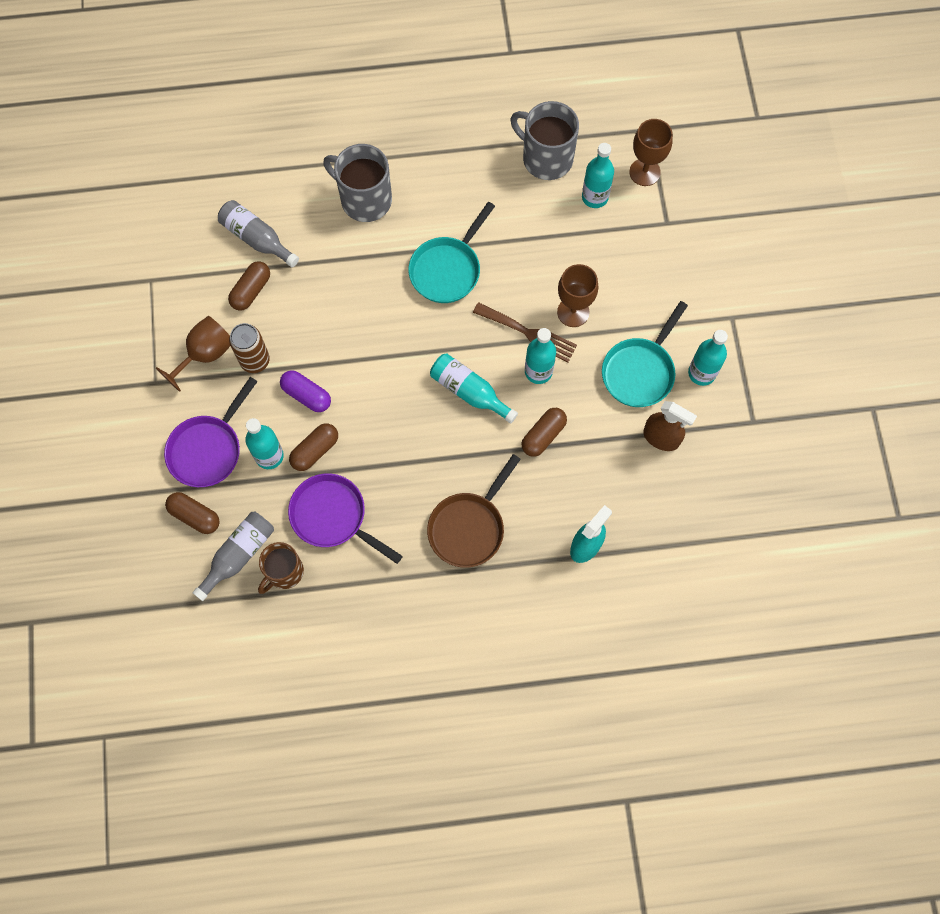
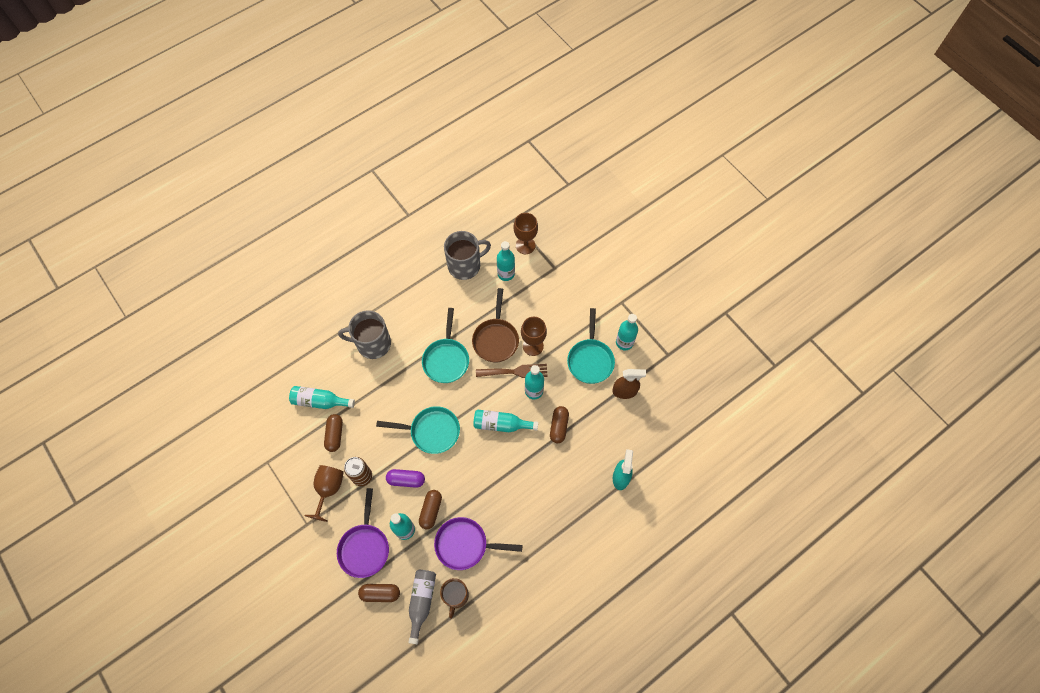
camera: 30 degrees left, 5 degrees down
grey bottle [218,200,299,267] -> turquoise bottle [289,386,355,409]
brown pan [427,454,521,568] -> brown pan moved to [472,288,519,362]
grey mug [511,101,579,180] -> grey mug turned 150 degrees clockwise [444,231,491,280]
none -> turquoise pan [376,406,460,454]

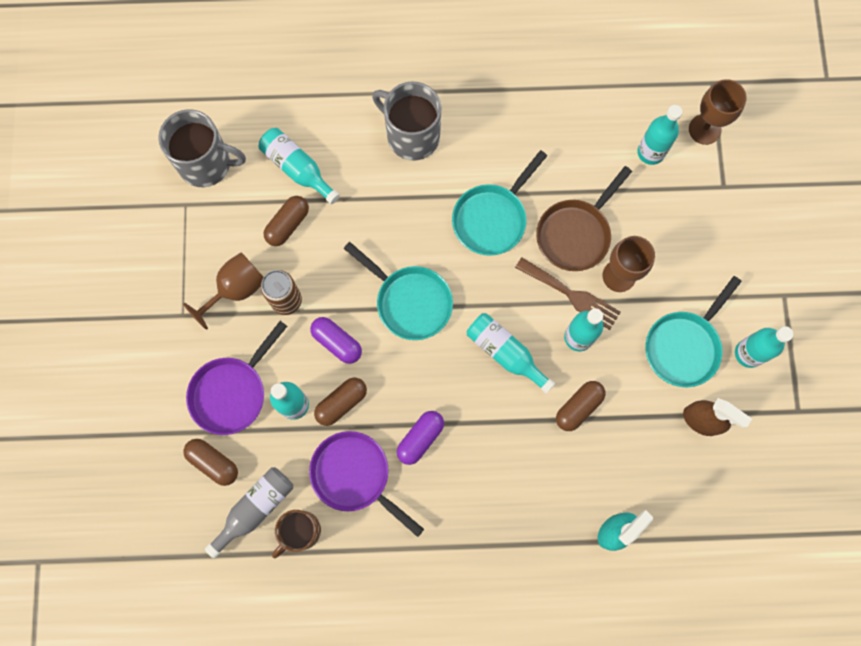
camera: 35 degrees right, 10 degrees up
grey mug [444,231,491,280] -> grey mug moved to [158,109,246,187]
none -> purple capsule [397,411,444,465]

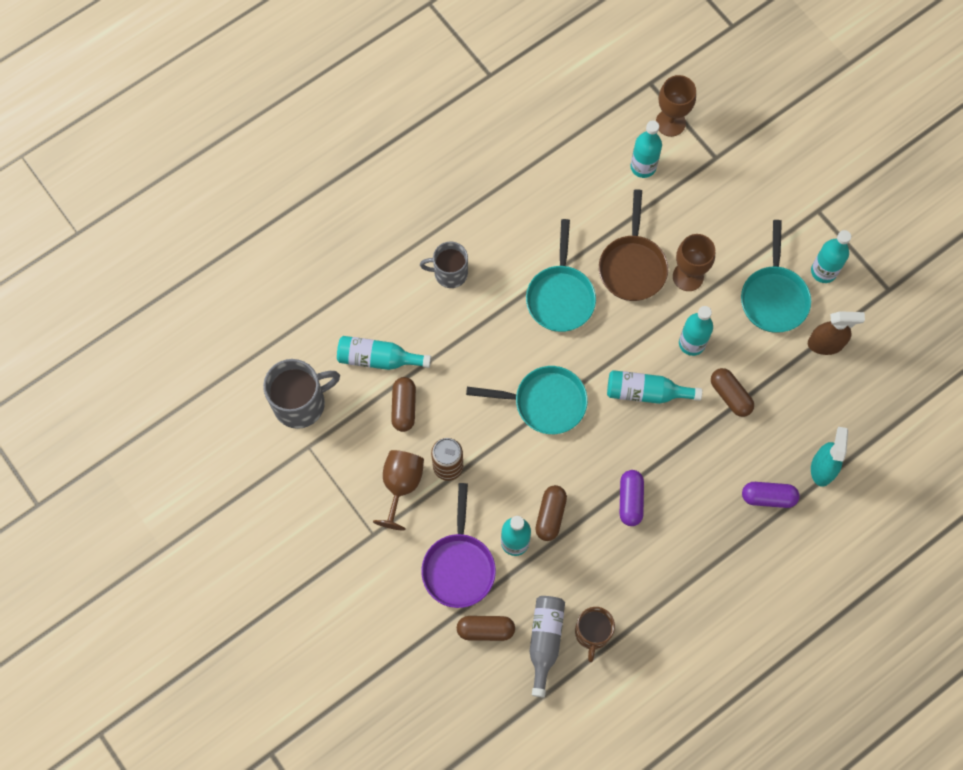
camera: 35 degrees left, 5 degrees down
purple pan [309,431,424,537] -> none
purple capsule [310,317,362,364] -> purple capsule moved to [742,482,800,508]
grey mug [372,81,441,161] -> grey mug [420,241,468,288], size x0.66
brown fork [515,257,621,330] -> none
brown capsule [556,381,606,431] -> brown capsule turned 45 degrees counterclockwise [711,368,754,417]

